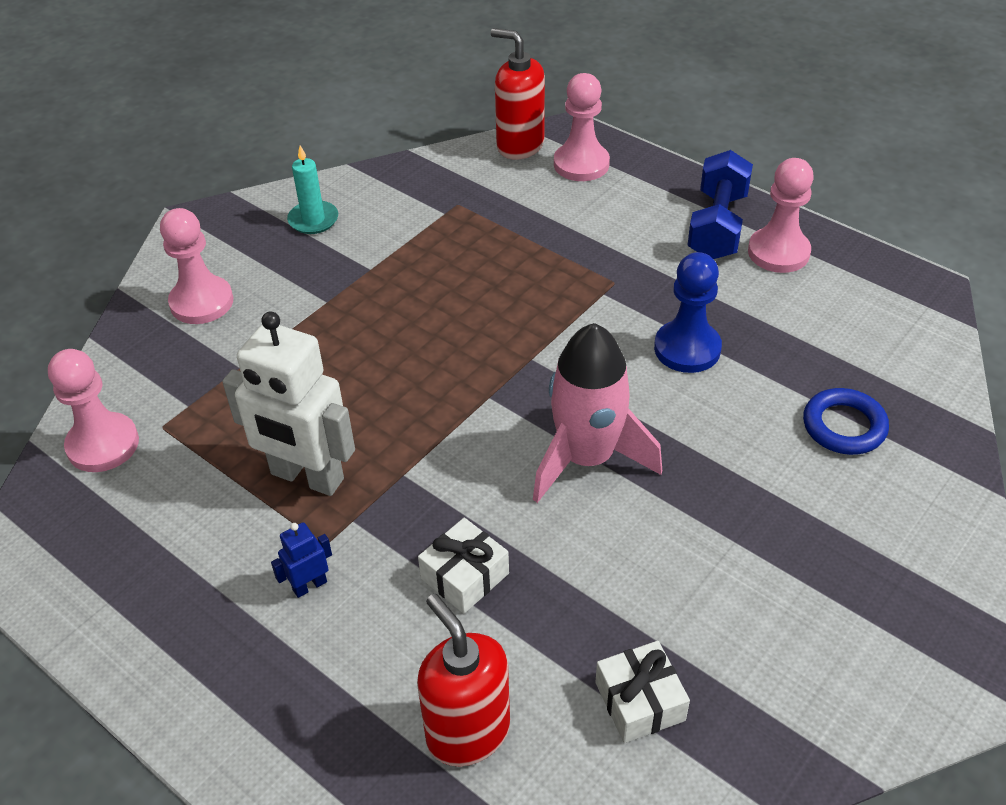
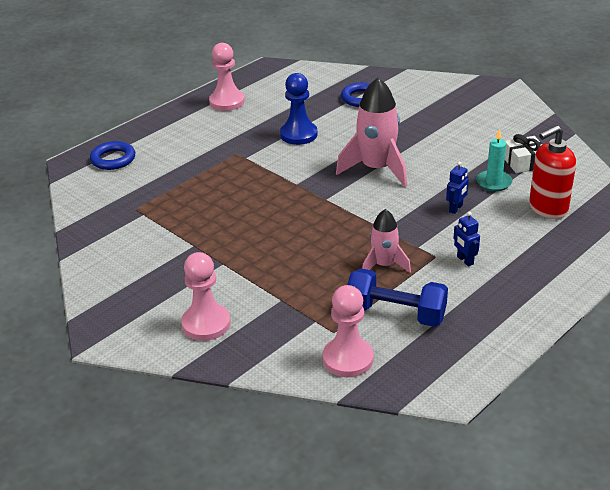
camera: 85 degrees left, 10 degrees down
white robot [222,312,355,496] -> pink rocket [362,209,411,273]
turquoise candle [287,145,338,234] -> turquoise candle moved to [476,129,512,191]
white gift [418,518,509,614] -> blue robot [446,162,469,214]
red soap dispenser [491,28,545,160] -> none
pink pawn [554,73,610,181] -> blue ring [90,141,135,170]
blue dumbbell [687,150,753,259] -> blue dumbbell moved to [347,268,448,327]

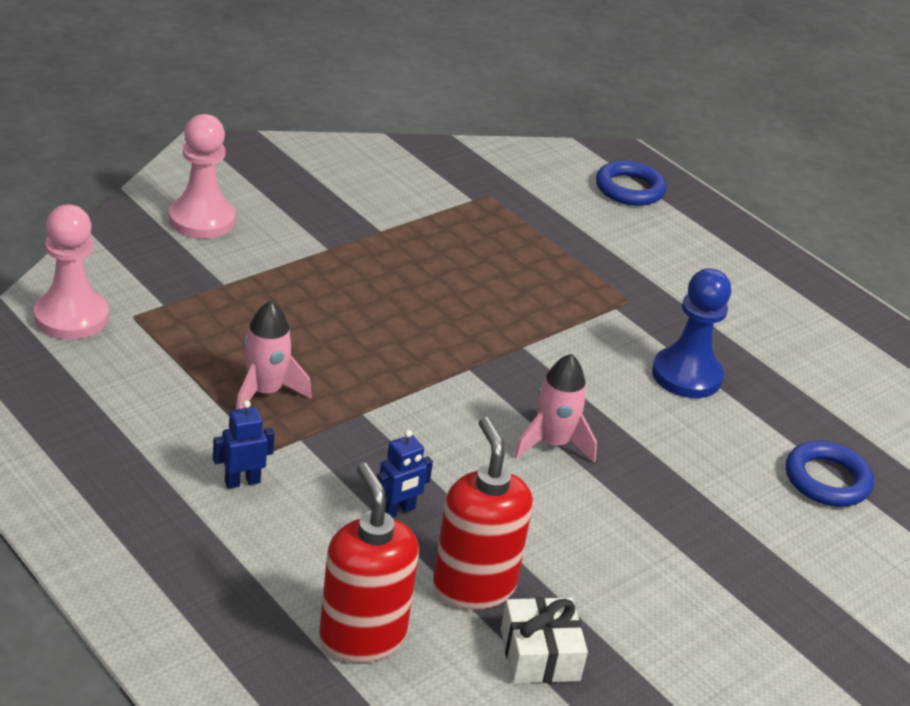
camera: 90 degrees right, 0 degrees up
pink pawn [209,43,245,111] -> none
pink rocket [336,78,407,187] -> pink rocket [514,354,597,462], size x0.59
blue dumbbell [347,268,448,327] -> none
blue robot [446,162,469,214] -> blue robot turned 75 degrees counterclockwise [377,430,433,518]
turquoise candle [476,129,512,191] -> red soap dispenser [433,417,533,610]

